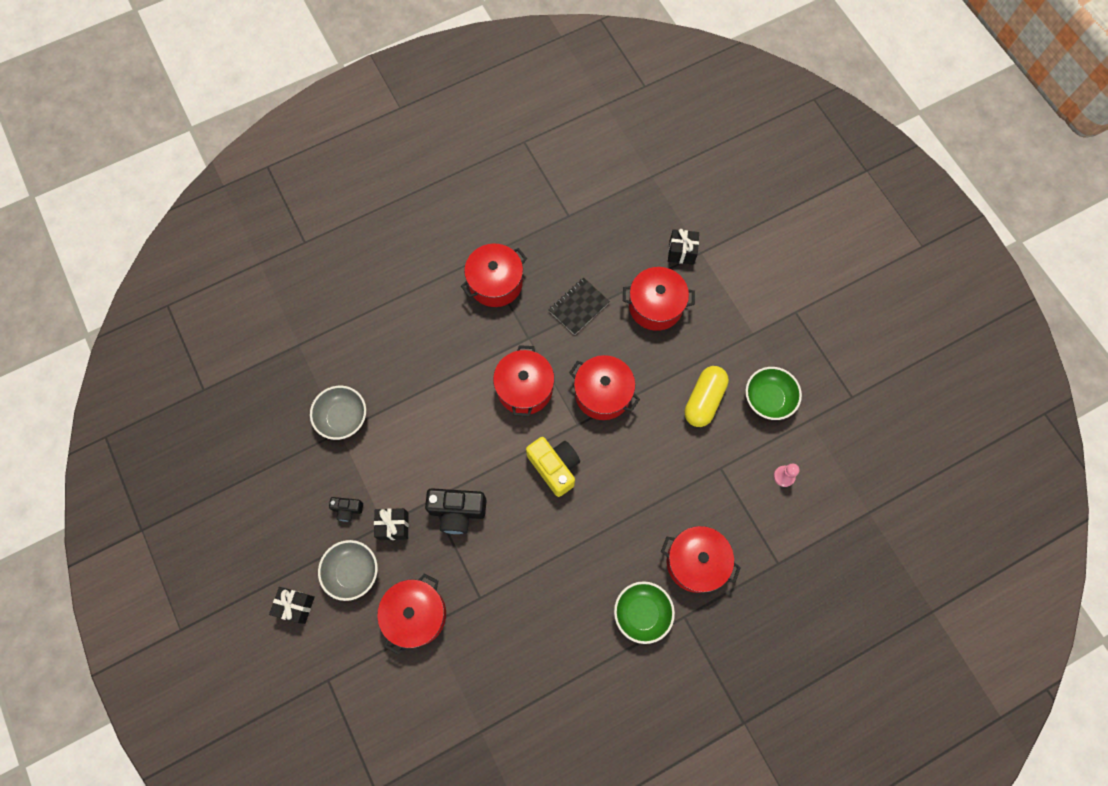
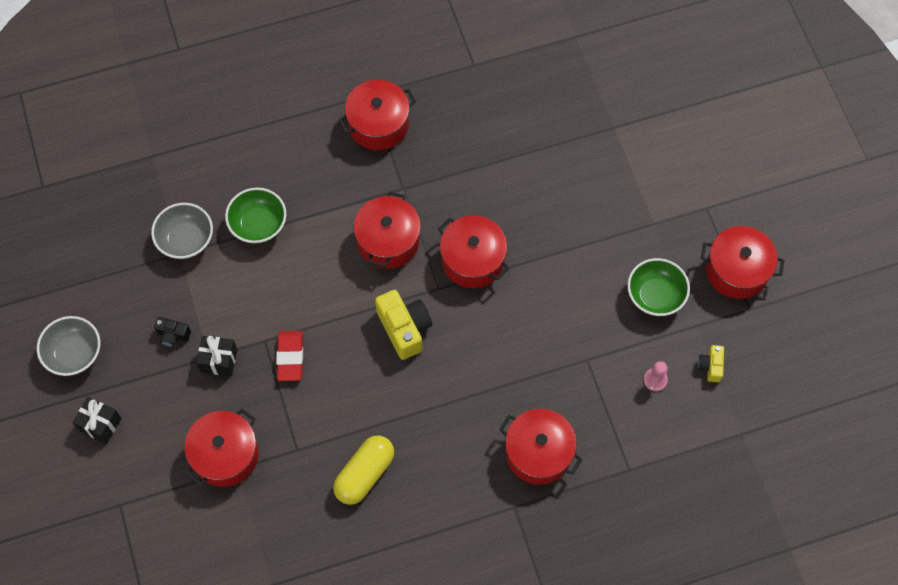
camera: 10 degrees right, 5 degrees down
grey bowl [318,540,378,601] -> grey bowl moved to [37,316,100,376]
black camera [425,488,487,534] -> red eraser [276,331,303,381]
black notebook [549,278,610,335] -> none
green bowl [614,581,675,644] -> green bowl moved to [225,188,286,244]
red pot [623,267,695,331] -> red pot moved to [701,226,785,299]
black gift [668,229,699,265] -> none
yellow capsule [685,366,729,427] -> yellow capsule moved to [333,435,394,505]
none -> yellow camera [698,345,724,382]

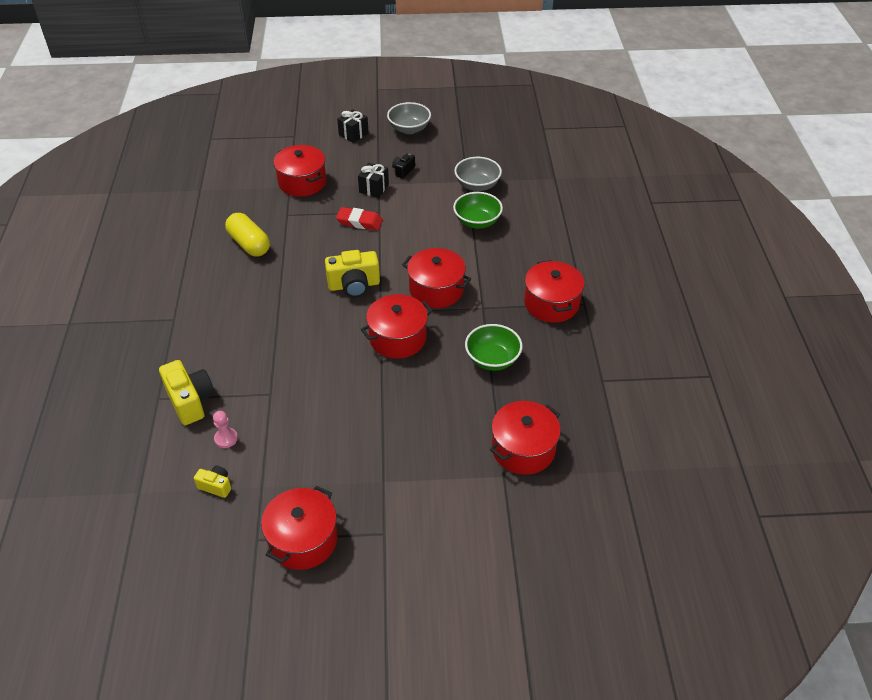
camera: 105 degrees right, 20 degrees down
red pot [499,409,582,485] -> red pot moved to [490,401,561,475]
green bowl [627,258,690,316] -> green bowl moved to [465,324,523,371]
none -> yellow camera [159,360,215,425]

